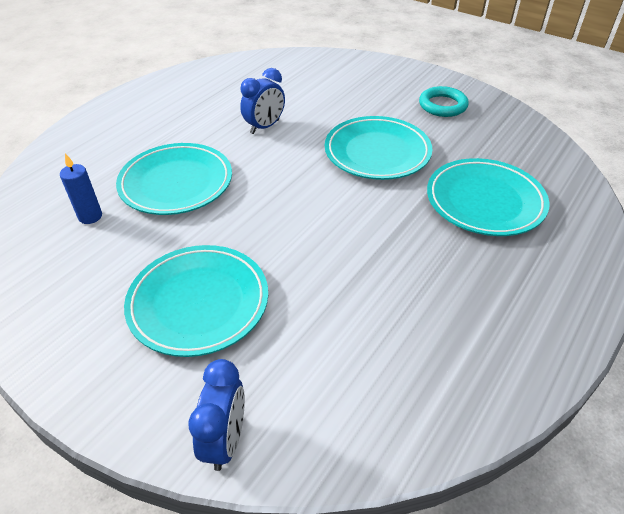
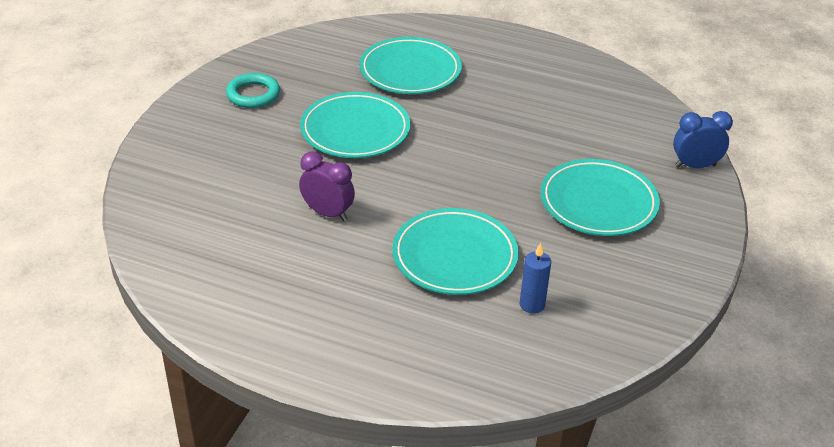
camera: 105 degrees left, 5 degrees down
blue clock [240,68,285,134] -> purple clock [299,152,355,221]

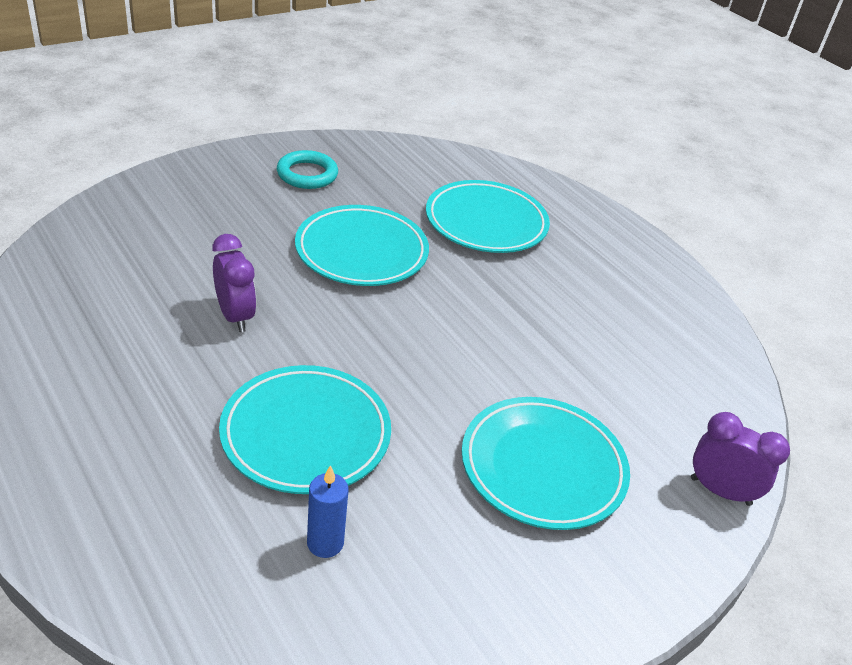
camera: 30 degrees right, 0 degrees up
blue clock [673,111,733,168] -> purple clock [691,412,790,506]

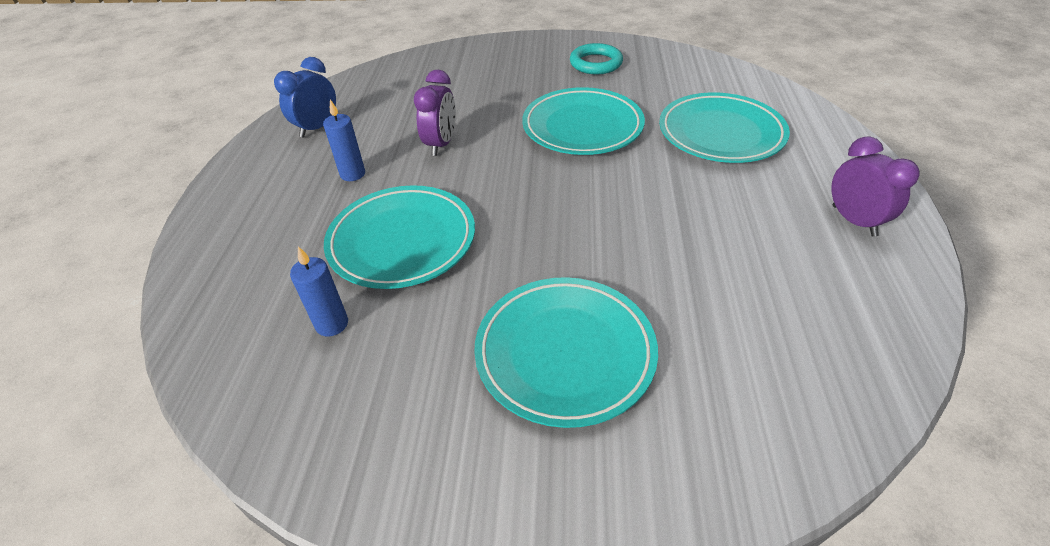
camera: 45 degrees right, 5 degrees up
purple clock [691,412,790,506] -> purple clock moved to [831,136,920,237]
none -> blue clock [274,57,336,138]
none -> blue candle [323,99,365,181]

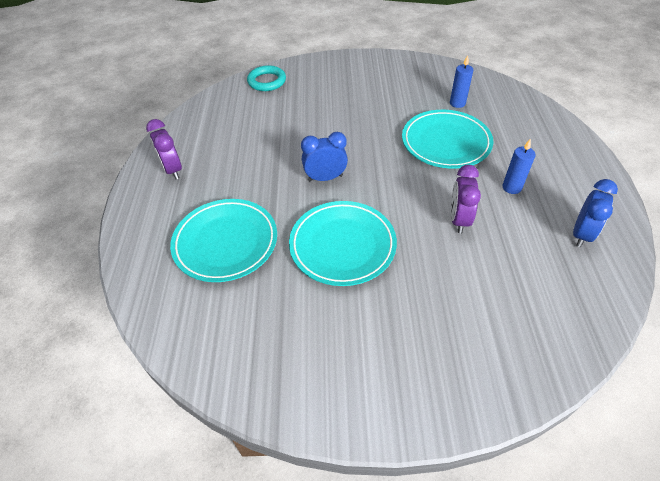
camera: 175 degrees right, 5 degrees up
turquoise plate [474,277,658,428] -> none
turquoise ring [570,43,623,75] -> turquoise ring moved to [247,65,286,91]
none -> blue clock [301,132,348,182]

